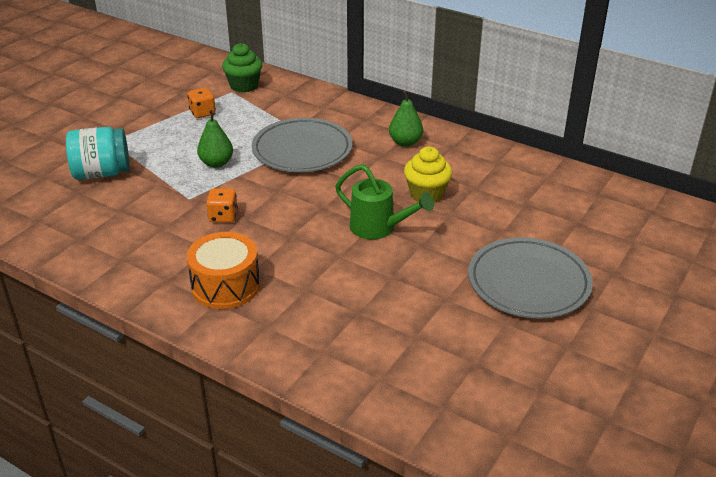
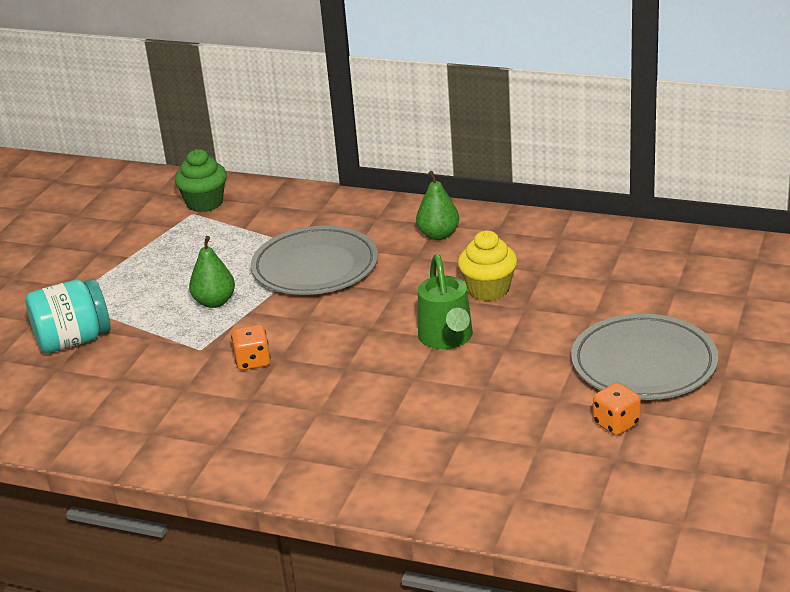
camera: 10 degrees left, 5 degrees down
orange dice [187,88,216,118] -> orange dice moved to [593,383,641,435]
orange drum [187,232,260,309] -> none
green watering can [335,164,434,239] -> green watering can turned 60 degrees clockwise [418,254,473,349]

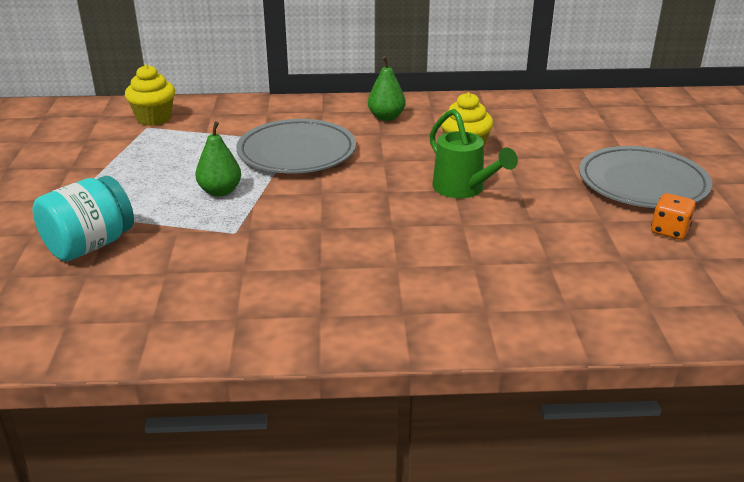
camera: 25 degrees left, 0 degrees up
green cupcake [175,149,227,212] -> yellow cupcake [125,64,175,126]
orange dice [231,325,271,370] -> none

